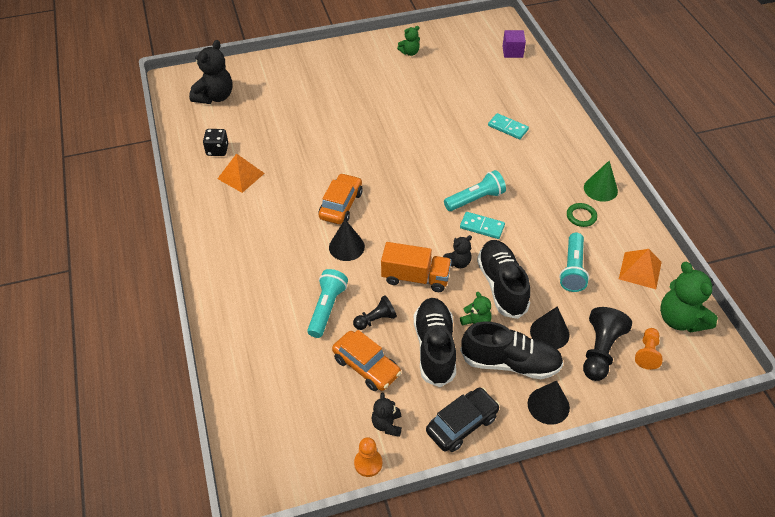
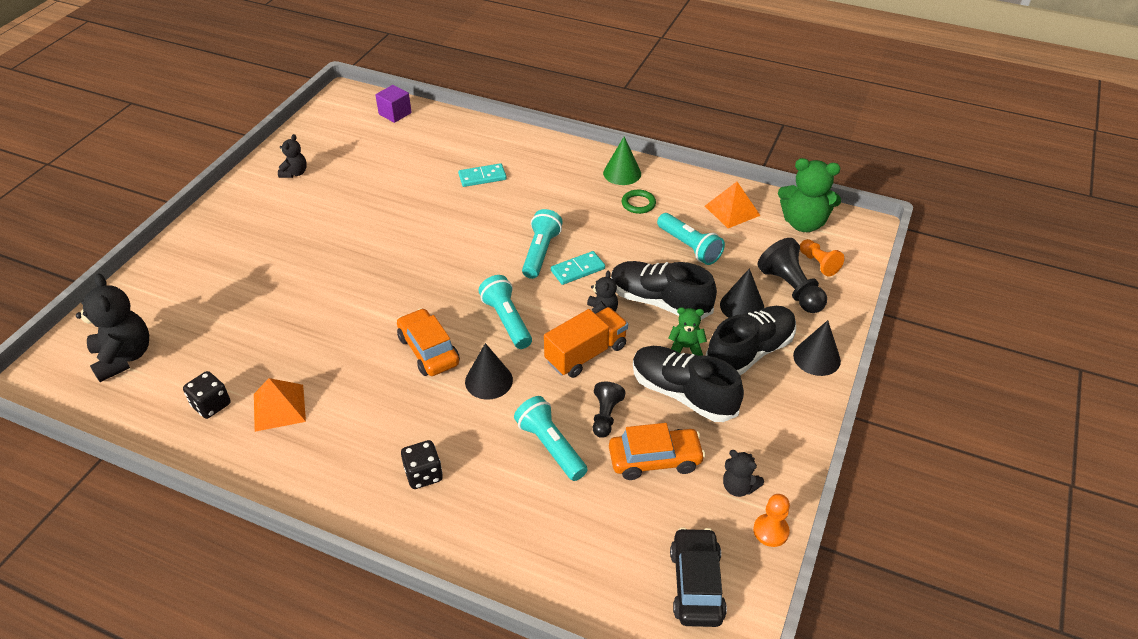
camera: 50 degrees left, 5 degrees down
green teddy bear [397,26,420,56] -> black teddy bear [278,134,307,178]
black car [426,387,500,452] -> black car moved to [670,527,727,627]
none -> black dice [401,440,443,489]
none -> turquoise flashlight [479,275,532,349]

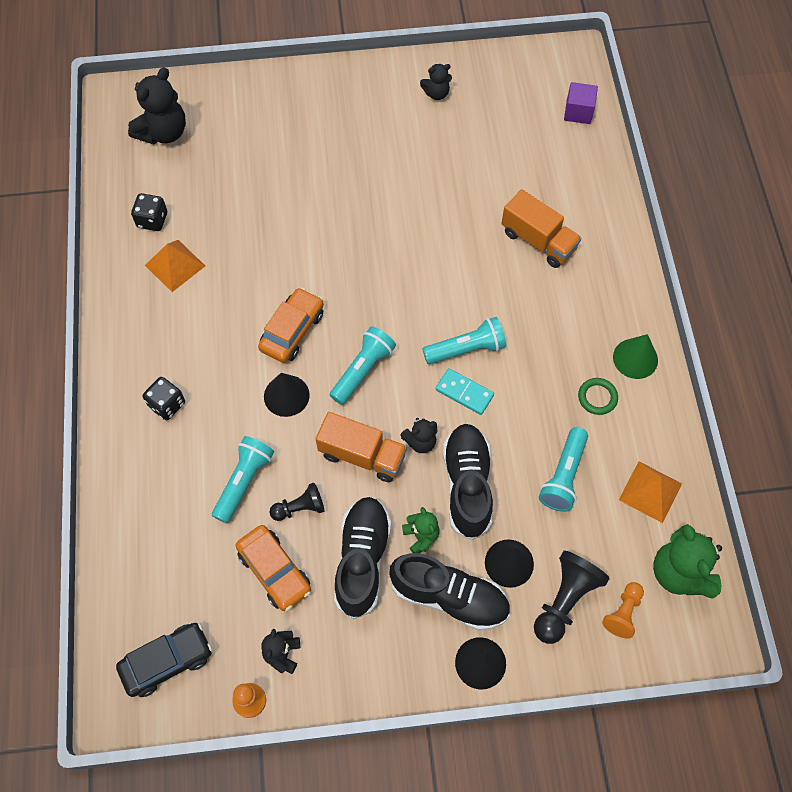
camera: 60 degrees right, 20 degrees up
turquoise domino [458,163,507,187] -> orange truck [501,189,582,268]

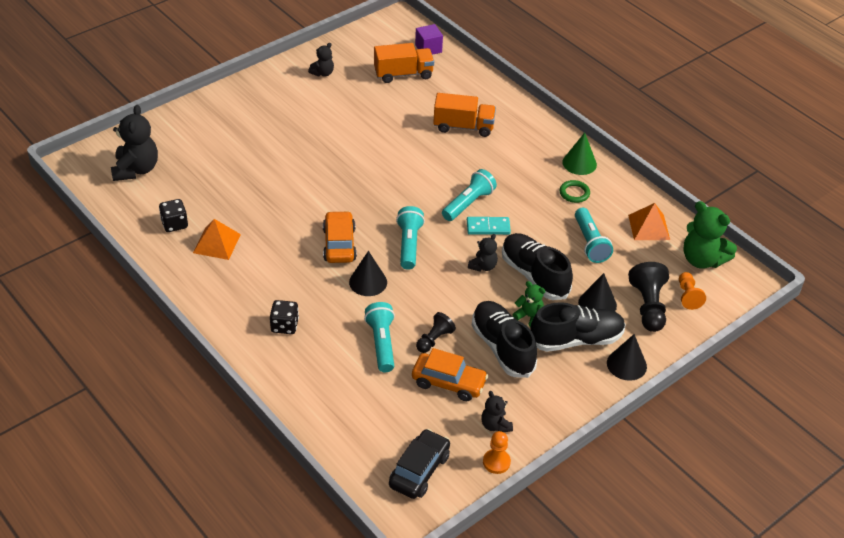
camera: 35 degrees left, 20 degrees down
orange truck [316,412,407,482] -> orange truck moved to [374,43,434,83]

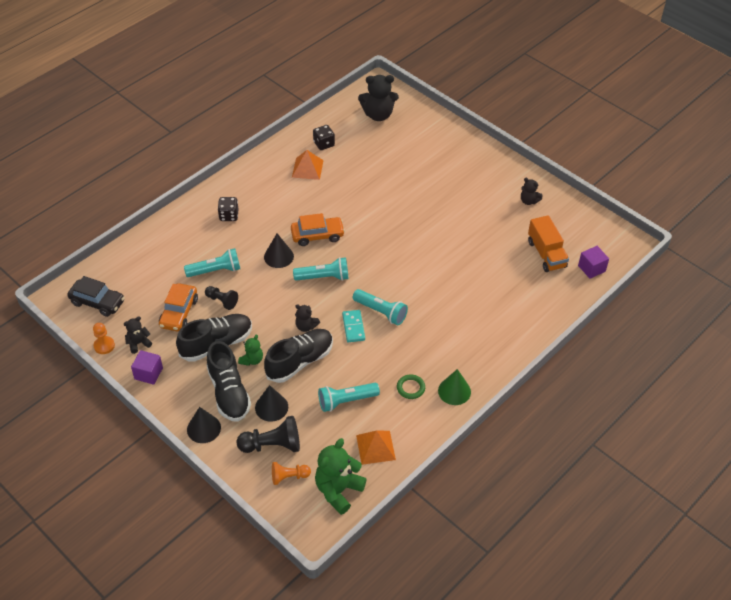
camera: 85 degrees right, 5 degrees up
orange truck [433,93,496,137] -> none
none -> purple cube [131,350,163,385]

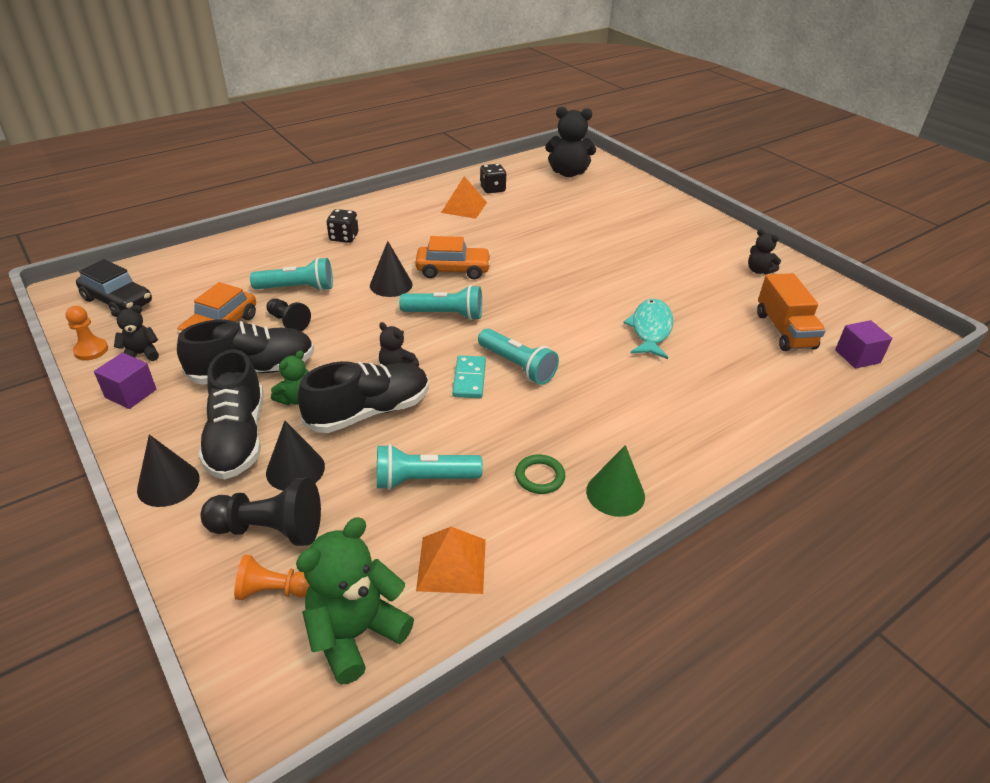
camera: 10 degrees right, 10 degrees down
none -> turquoise fish [623,299,673,359]

